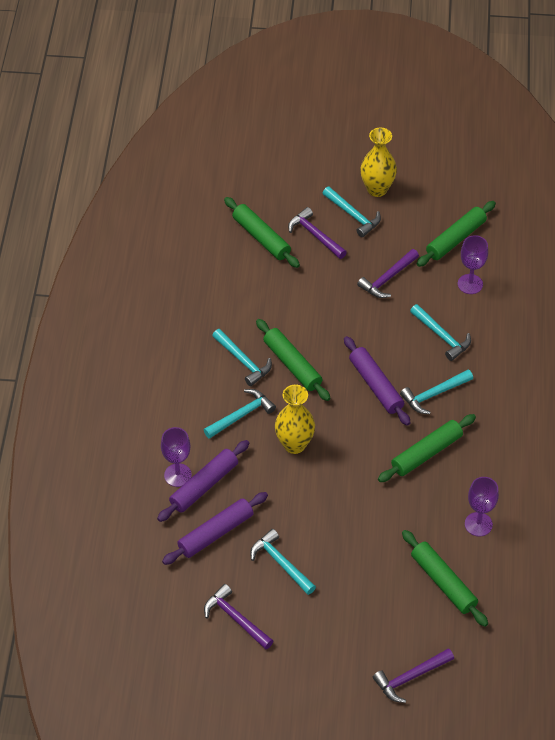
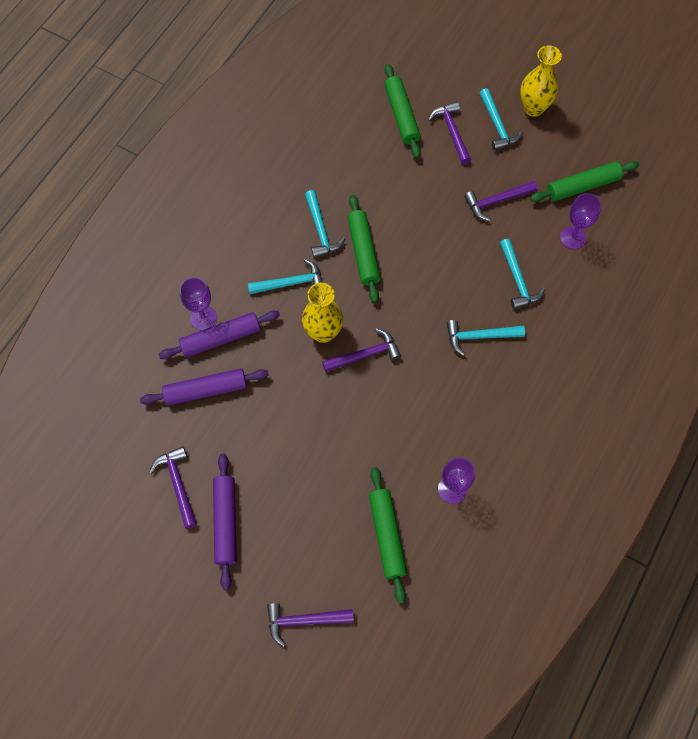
camera: 25 degrees right, 15 degrees up
turquoise hammer [250,529,316,595] -> none
purple rolling pin [344,336,411,426] -> purple rolling pin moved to [213,453,237,590]
green rolling pin [378,414,476,482] -> none
none -> purple hammer [322,328,401,372]

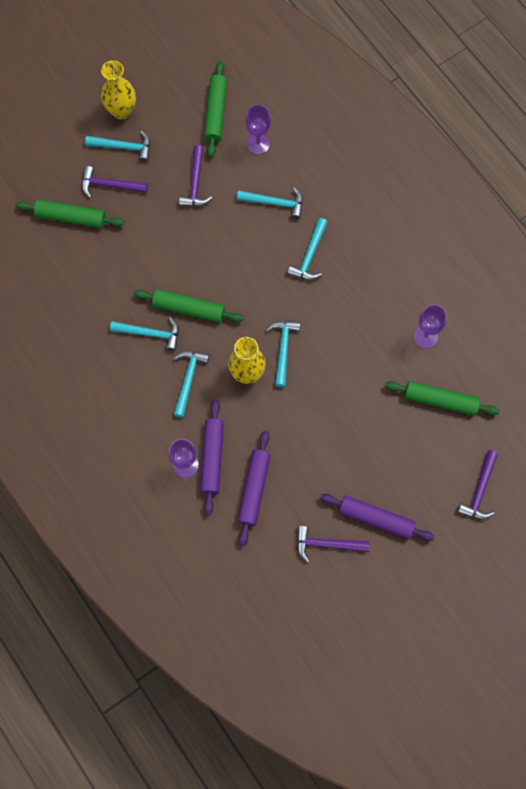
camera: 65 degrees left, 5 degrees up
purple hammer [322,328,401,372] -> turquoise hammer [266,321,300,387]

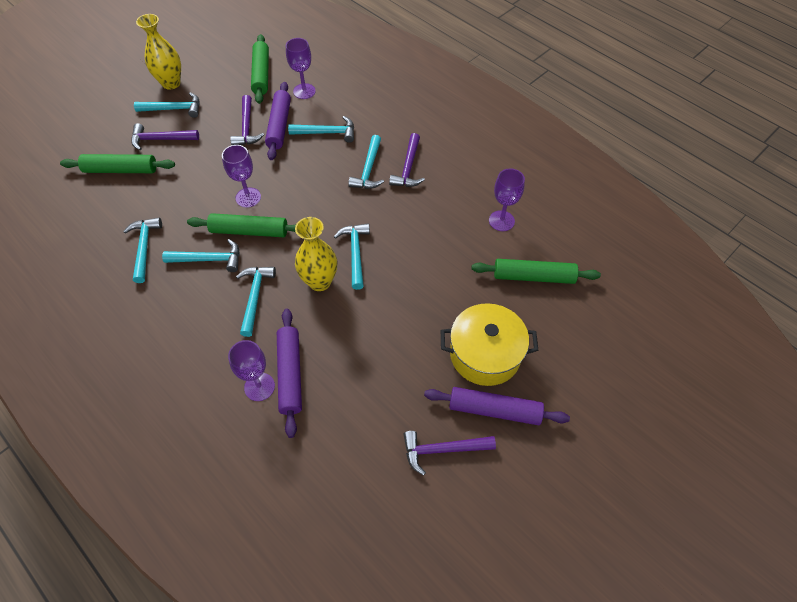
camera: 10 degrees left, 15 degrees down
purple rolling pin [237,431,271,546] -> purple rolling pin moved to [265,82,291,160]
purple hammer [457,450,498,520] -> purple hammer moved to [389,133,425,187]
none -> turquoise hammer [123,218,162,283]
none -> purple goblet [222,145,261,207]
none -> yellow pot [441,303,538,386]

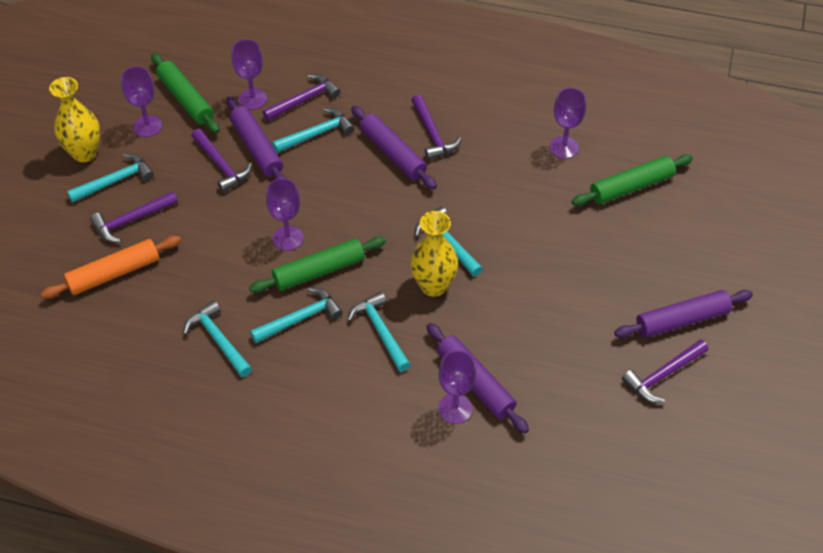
camera: 30 degrees left, 5 degrees down
green rolling pin [60,154,175,173] -> orange rolling pin [41,236,181,299]
turquoise hammer [348,135,384,189] -> purple rolling pin [351,106,437,189]
yellow pot [441,303,538,386] -> none
none -> purple goblet [121,66,162,137]
none -> purple hammer [262,74,341,121]

